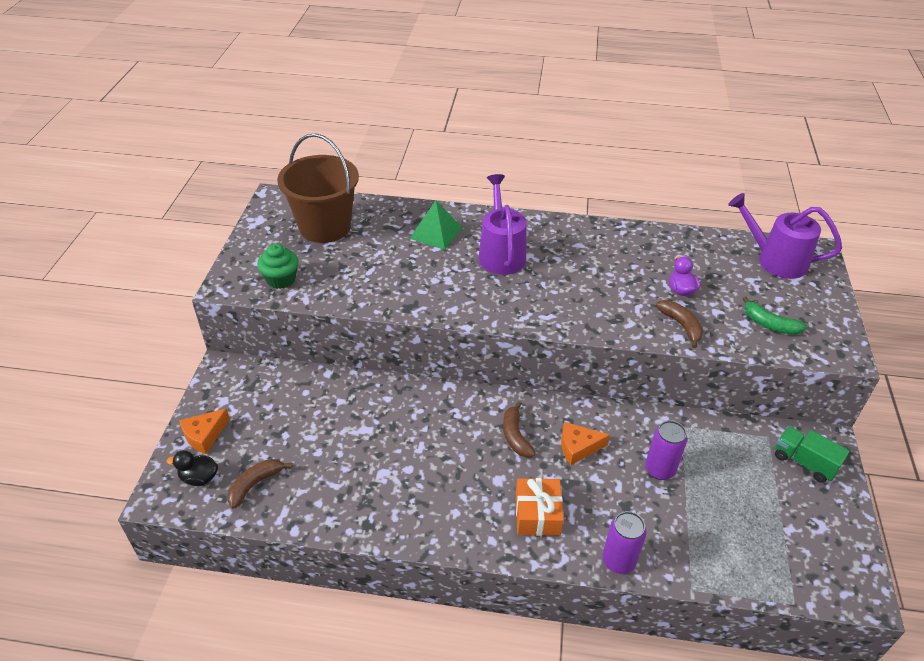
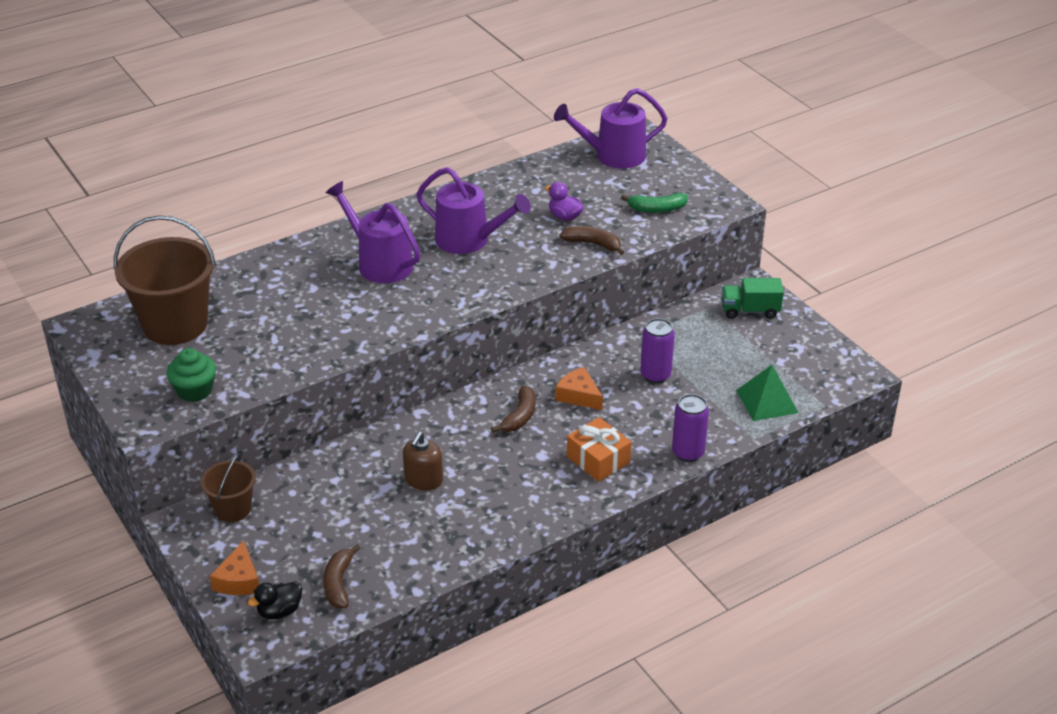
camera: 40 degrees left, 5 degrees down
green pyramid [409,200,462,250] -> green pyramid moved to [736,365,799,421]
brown banana [503,401,535,457] -> brown banana turned 105 degrees counterclockwise [491,386,535,433]
orange cheese [561,422,610,465] -> orange cheese turned 90 degrees clockwise [555,367,603,410]
none -> brown bucket [201,453,256,522]
none -> brown soap dispenser [403,432,443,490]
none -> purple watering can [416,167,531,254]

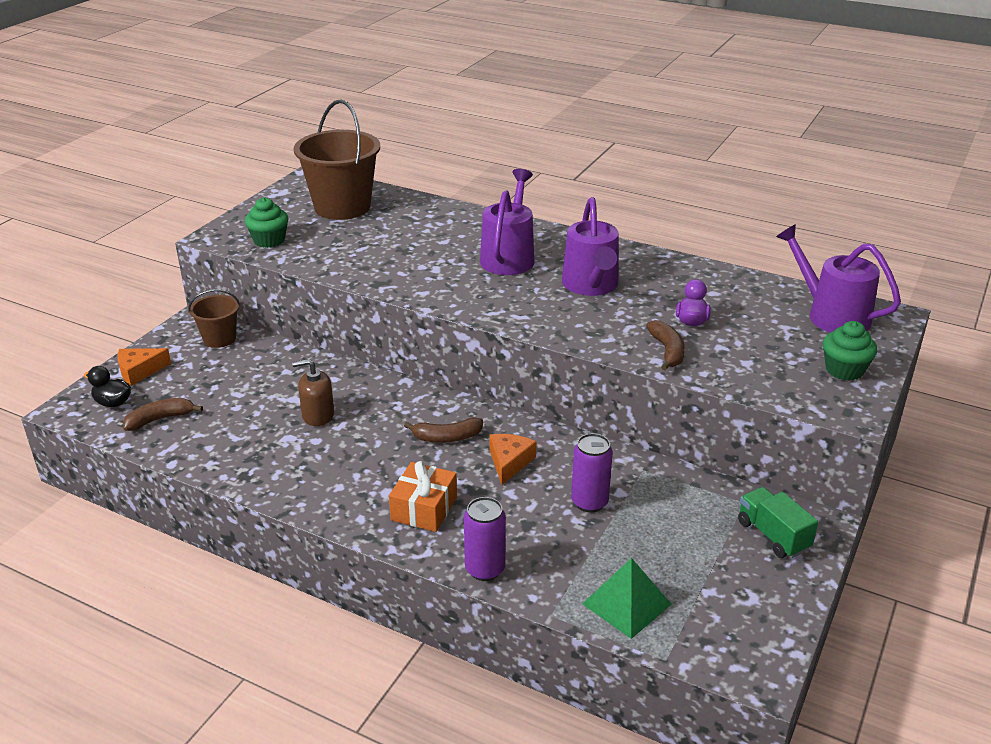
camera: 60 degrees right, 5 degrees down
green banana [621,193,688,213] -> none
none -> green cupcake [823,321,877,381]

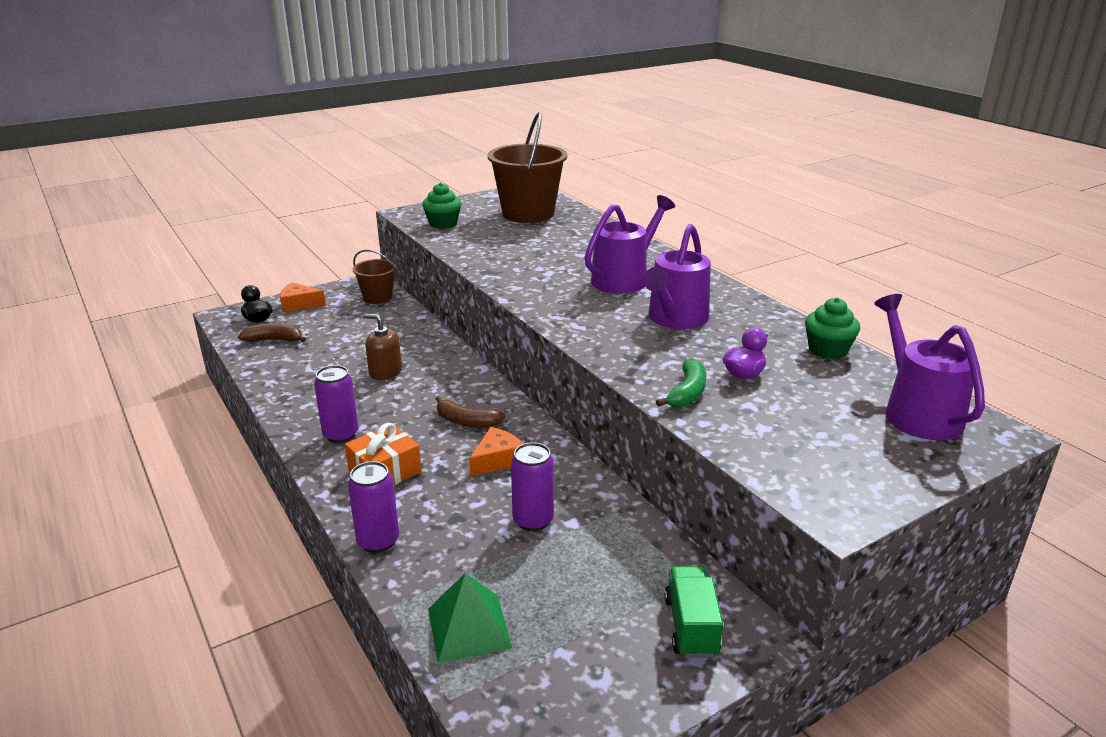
camera: 30 degrees right, 5 degrees down
brown banana [646,320,685,371] -> green banana [656,358,706,407]
green cupcake [823,321,877,381] -> green cupcake moved to [805,298,860,359]
none -> purple can [314,365,359,443]

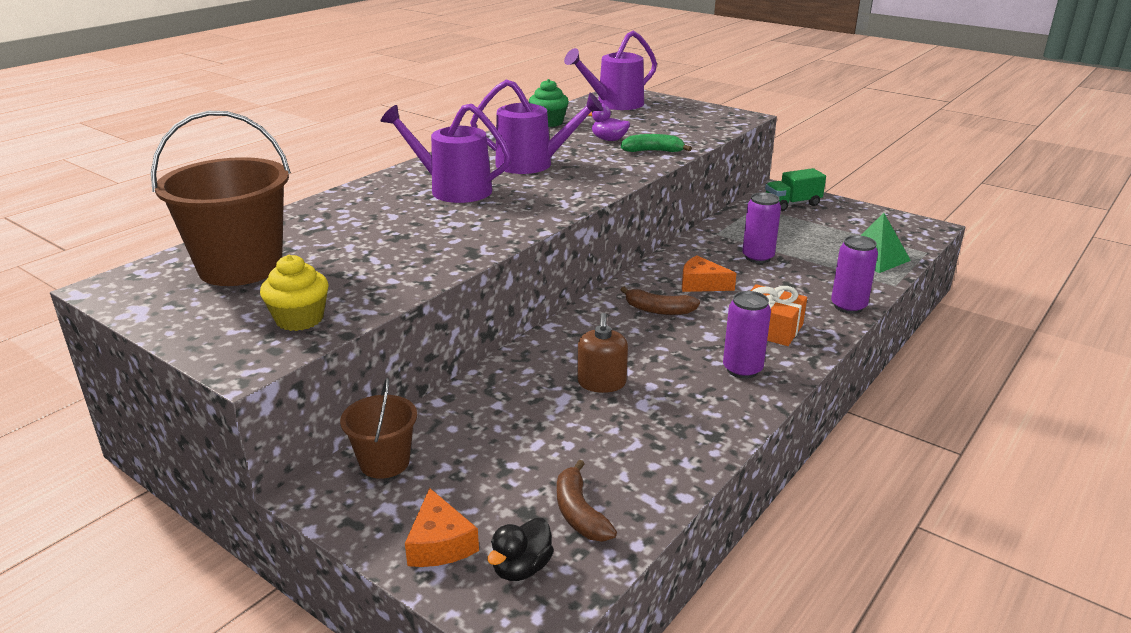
camera: 110 degrees left, 0 degrees up
green cupcake [422,183,462,229] -> yellow cupcake [260,255,329,331]
brown banana [436,396,505,428] -> brown banana turned 105 degrees clockwise [621,287,700,315]

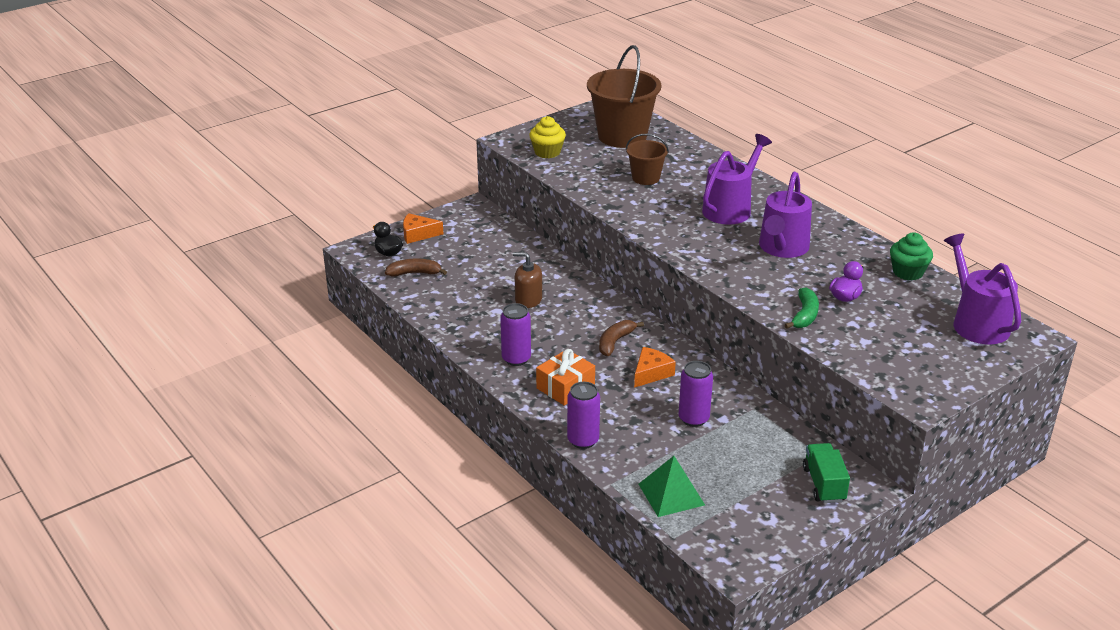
camera: 105 degrees right, 5 degrees up
brown bucket [340,378,417,479] -> brown bucket moved to [626,134,669,185]

